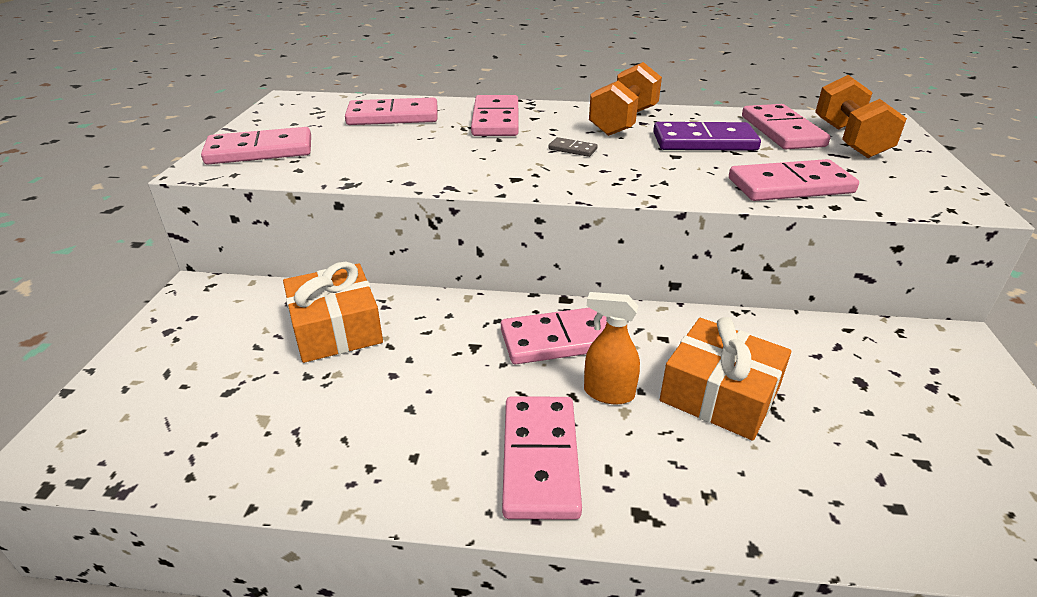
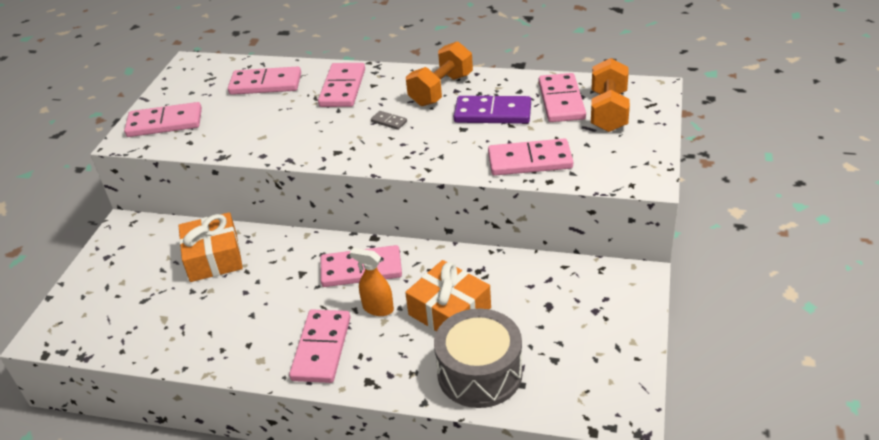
camera: 10 degrees right, 5 degrees up
none -> grey drum [434,308,523,408]

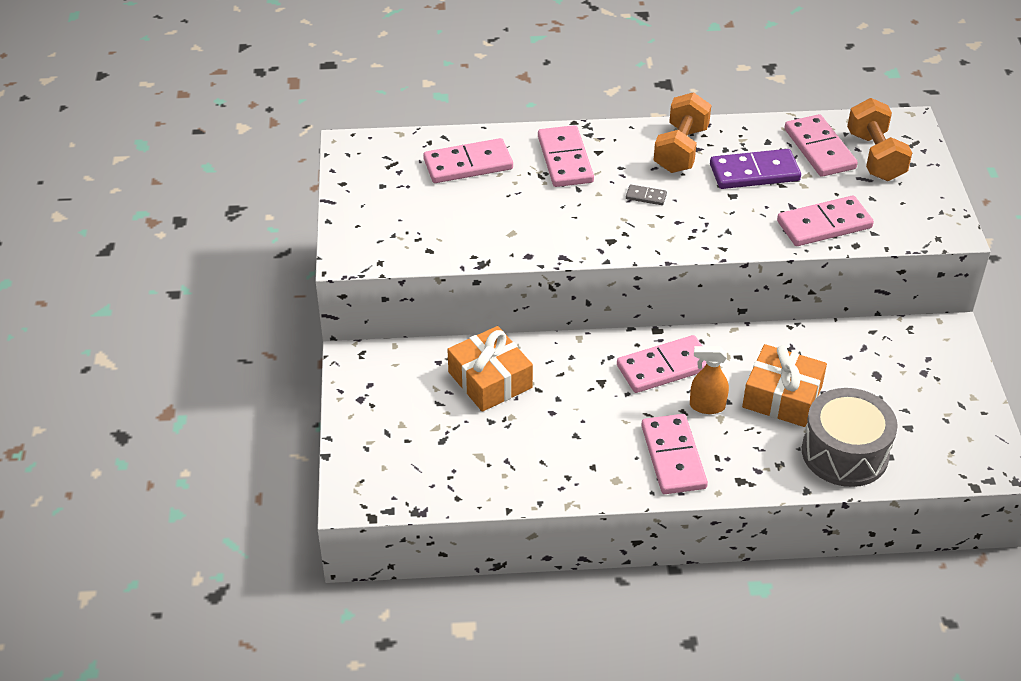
camera: 20 degrees left, 5 degrees up
pink domino [124,102,202,137] -> none

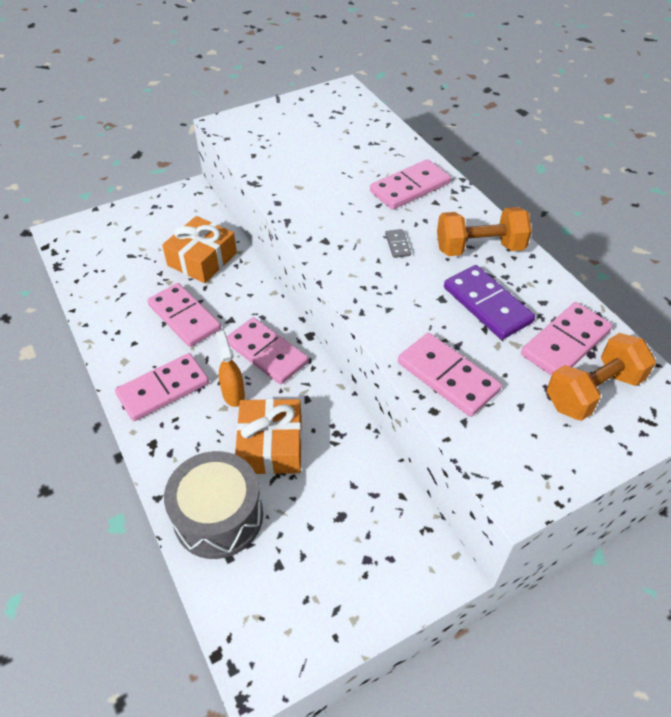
camera: 65 degrees right, 5 degrees up
pink domino [423,138,513,183] -> pink domino moved to [147,283,221,347]

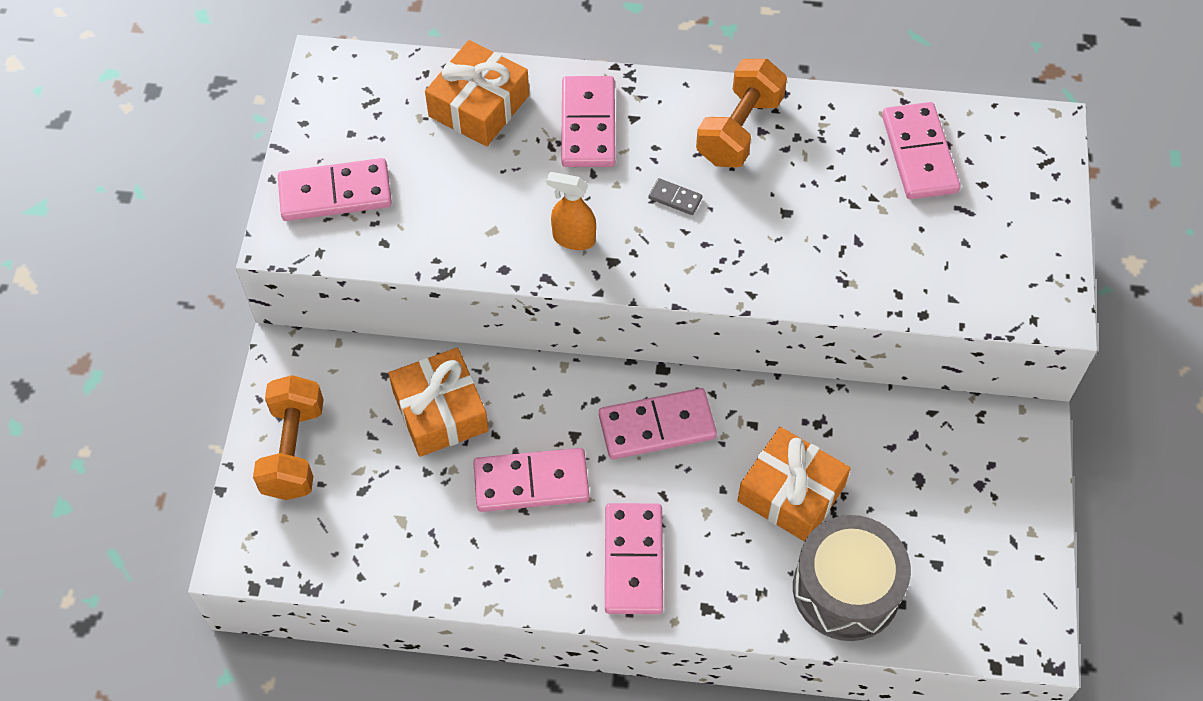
camera: 55 degrees left, 10 degrees up
orange spray bottle [216,331,245,407] -> orange spray bottle moved to [546,172,596,250]
pink domino [398,333,502,417] -> pink domino moved to [278,158,392,221]
purple domino [444,265,535,340] -> none
orange dumbbell [547,333,656,421] -> orange dumbbell moved to [253,375,324,500]
none -> orange gift [425,40,529,147]

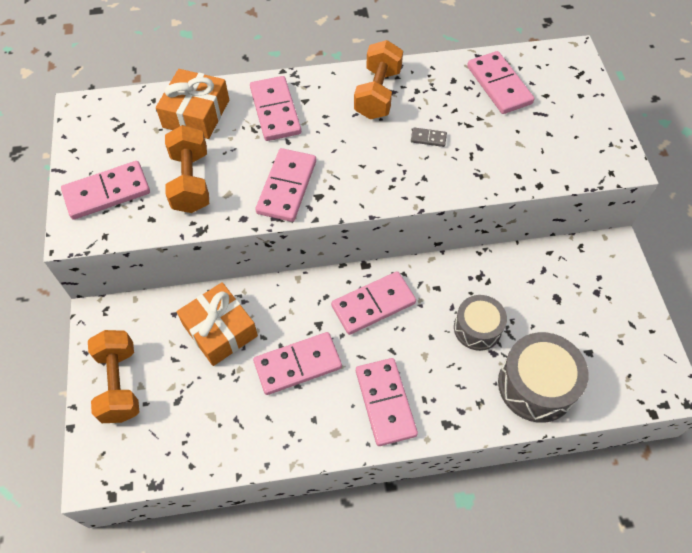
camera: 15 degrees left, 0 degrees up
orange spray bottle [546,172,596,250] -> pink domino [255,148,316,222]
grey domino [648,178,702,215] -> grey domino moved to [411,127,447,147]
orange gift [737,427,851,542] -> grey drum [454,295,507,351]
none -> orange dumbbell [165,125,209,213]

